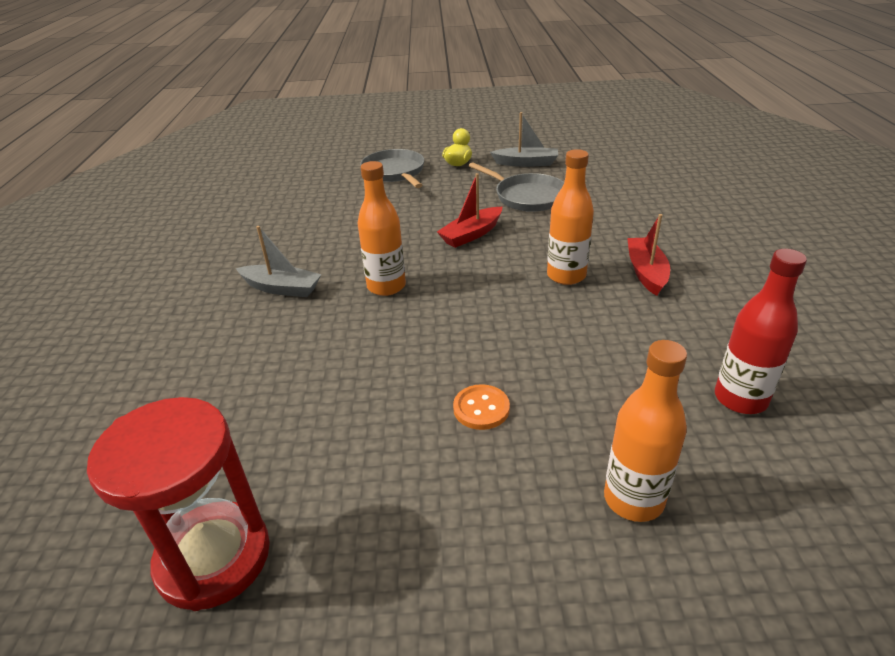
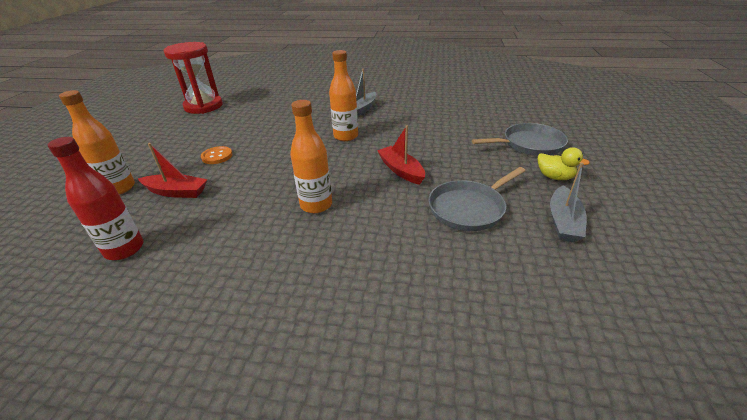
camera: 100 degrees right, 0 degrees up
red boat [627,214,670,296] -> red boat moved to [138,143,207,198]

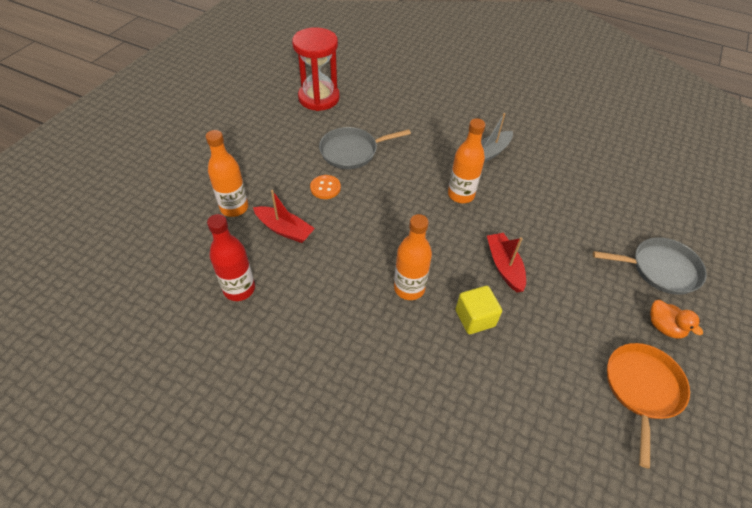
camera: 15 degrees right, 15 degrees up
grey pan [428,167,525,231] -> grey pan moved to [319,127,411,169]
yellow duck [538,147,590,180] -> orange duck [650,300,703,339]
grey boat [550,163,586,242] -> orange pan [607,343,690,469]
none -> yellow cube [456,286,502,334]

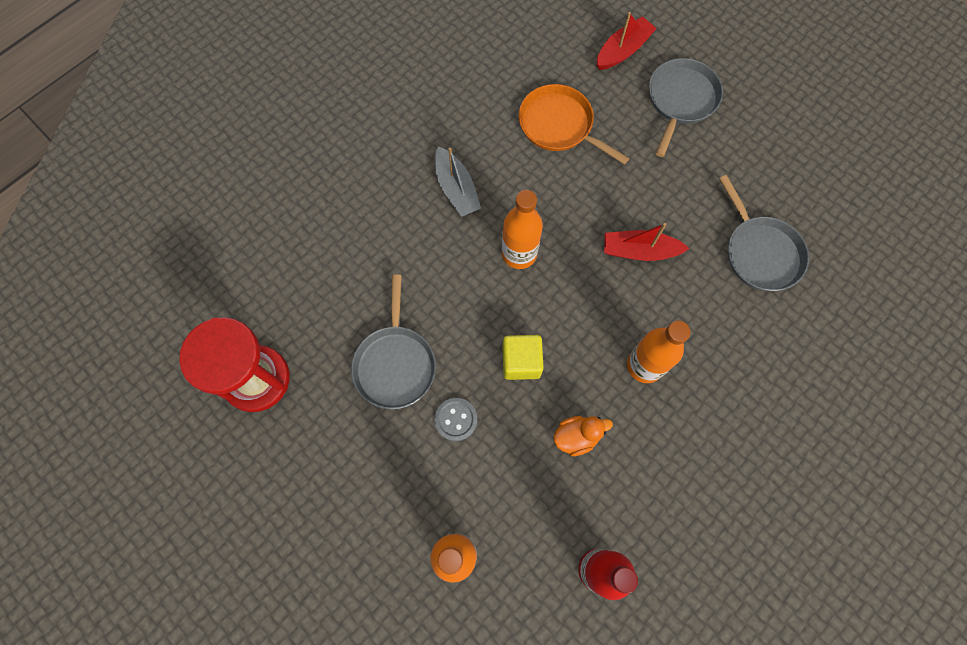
camera: 70 degrees left, 20 degrees up
red boat [253,190,315,243] -> red boat moved to [597,12,657,70]
orange button [310,175,341,199] -> grey button [434,398,477,441]
yellow cube [456,286,502,334] -> yellow cube moved to [503,335,544,380]
orange pan [607,343,690,469] -> orange pan moved to [519,84,629,165]
orange duck [650,300,703,339] -> orange duck moved to [554,416,613,456]
none -> grey pan [719,175,809,291]

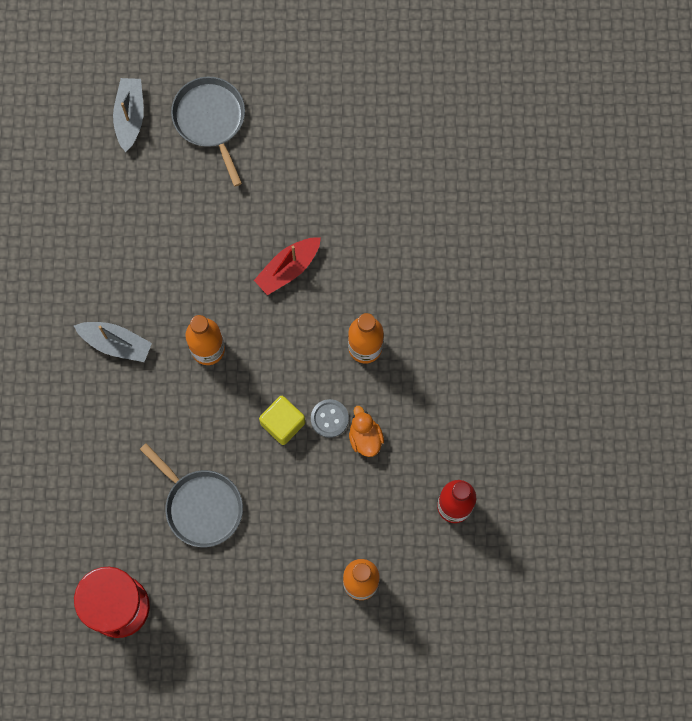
camera: 45 degrees left, 5 degrees up
grey button [434,398,477,441] -> grey button moved to [311,399,349,438]
orange pan [519,84,629,165] -> none
orange duck [554,416,613,456] -> orange duck turned 45 degrees counterclockwise [349,406,384,457]
red boat [597,12,657,70] -> grey boat [113,78,144,152]
grey pan [719,175,809,291] -> none

